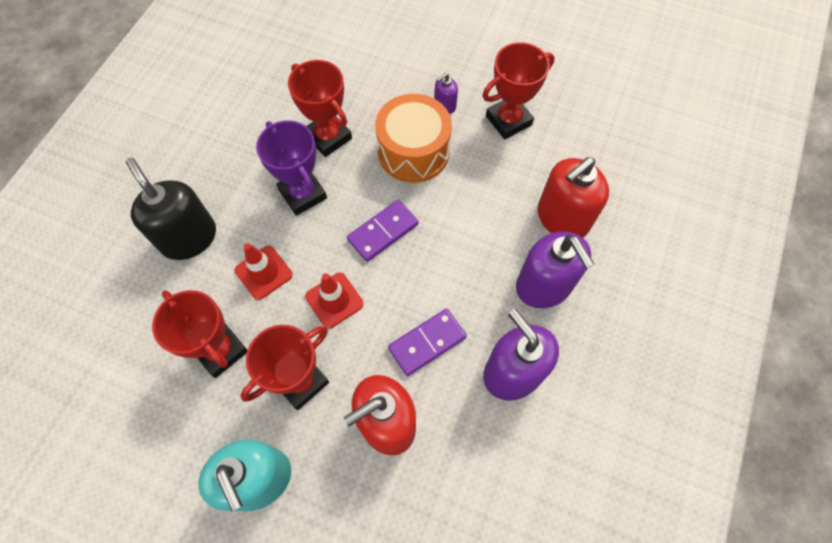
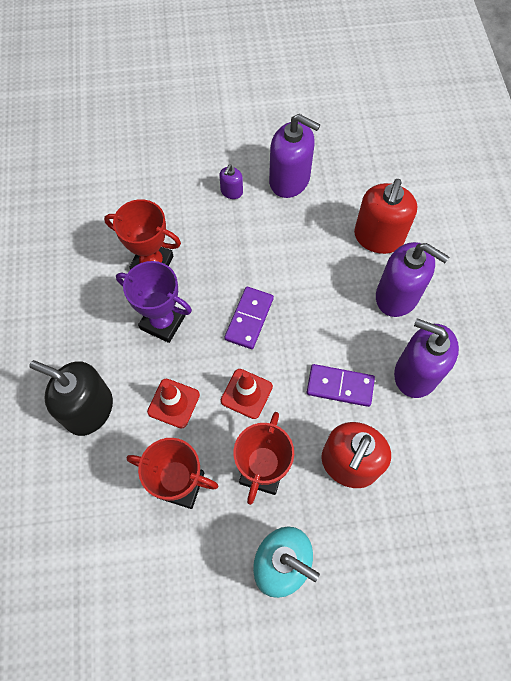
camera: 30 degrees left, 0 degrees up
orange drum [375,94,452,183] -> none
purple domino [388,309,467,376] -> purple domino turned 75 degrees clockwise [307,364,375,407]
red trophy [482,42,555,139] -> purple soap dispenser [269,114,320,198]

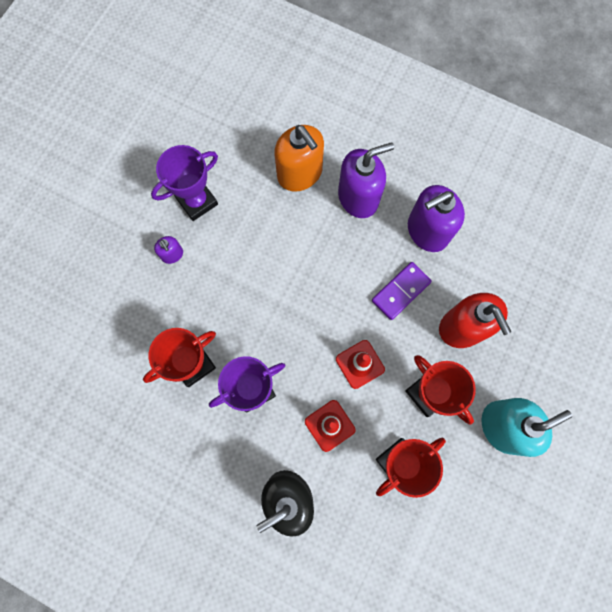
camera: 55 degrees left, 10 degrees up
purple domino [224,287,274,349] -> none
purple soap dispenser [269,114,320,198] -> purple trophy [151,145,218,221]
red soap dispenser [354,179,417,254] -> orange soap dispenser [274,125,324,192]

